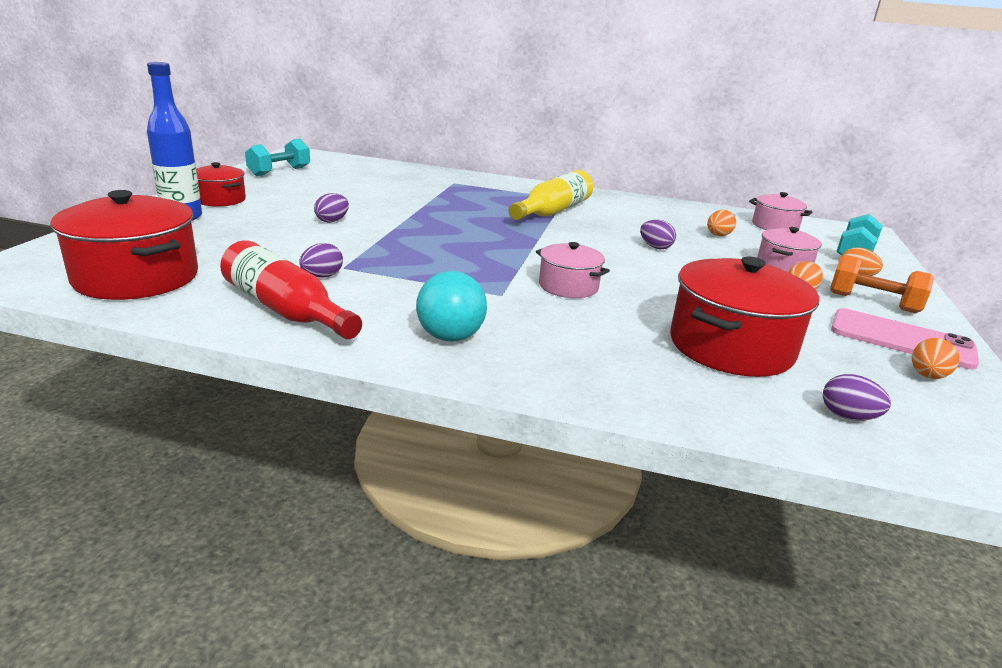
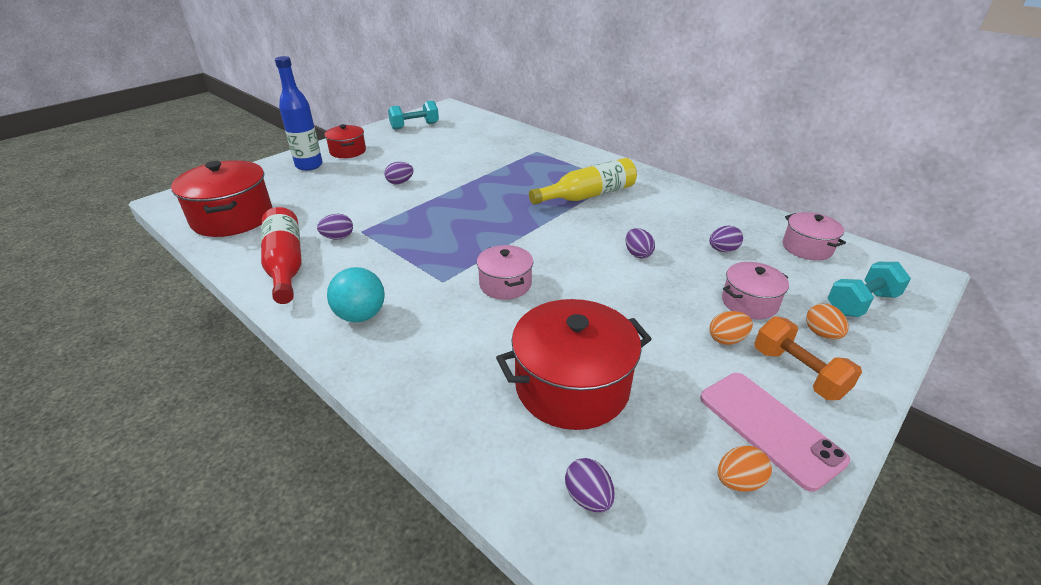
camera: 30 degrees right, 10 degrees up
orange egg [707,210,736,236] -> purple egg [709,226,743,252]

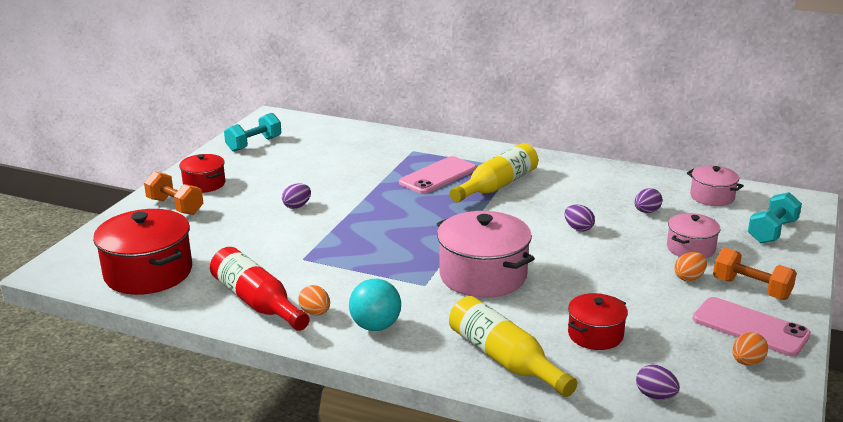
camera: 20 degrees left, 10 degrees down
blue bottle [275,56,323,171] -> orange dumbbell [144,171,203,215]
purple egg [317,214,353,240] -> none
pink pot [477,245,533,300] -> pink pot [437,211,535,298], size x1.76
red pot [496,299,652,430] -> red pot [568,293,628,350], size x0.57
orange egg [806,304,849,340] -> orange egg moved to [298,285,330,316]
none -> pink phone [399,156,477,194]
none -> yellow bottle [449,296,577,397]

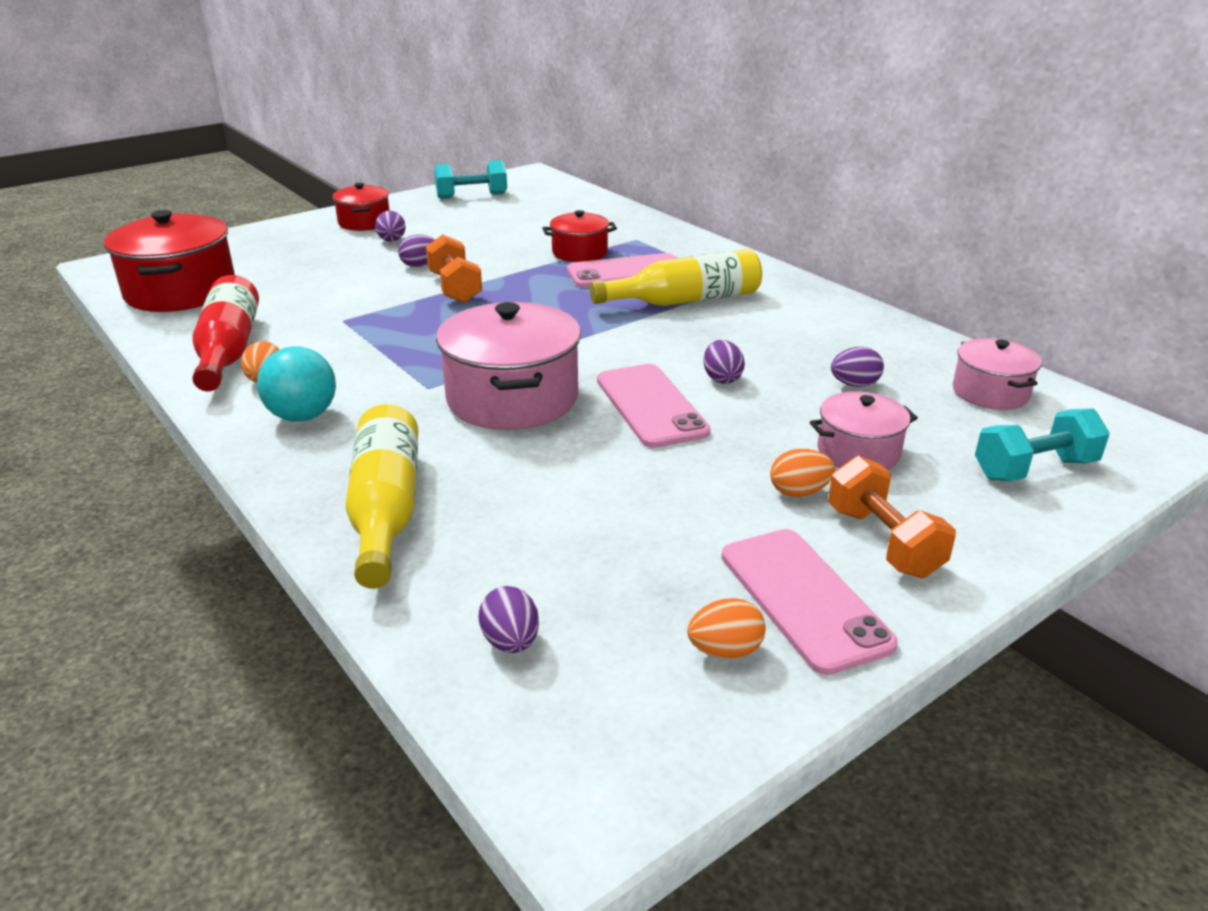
camera: 30 degrees right, 5 degrees up
orange dumbbell [144,171,203,215] -> orange dumbbell moved to [426,234,482,303]
red pot [568,293,628,350] -> red pot moved to [542,210,617,262]
none -> purple egg [375,211,405,242]
none -> pink phone [597,364,710,448]

